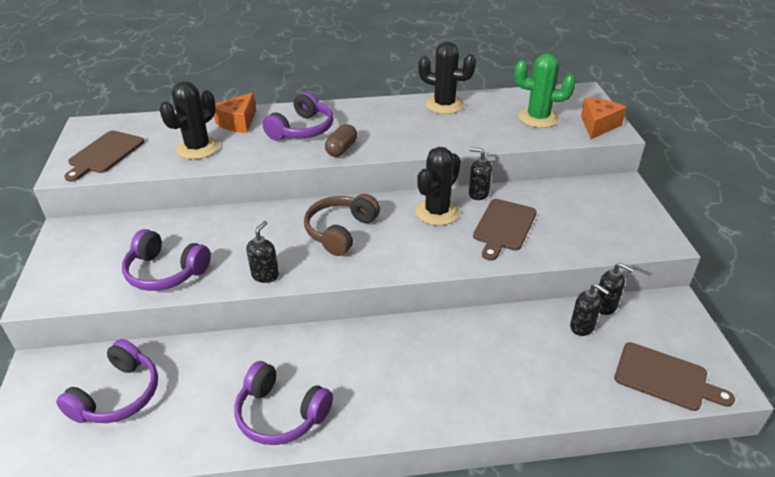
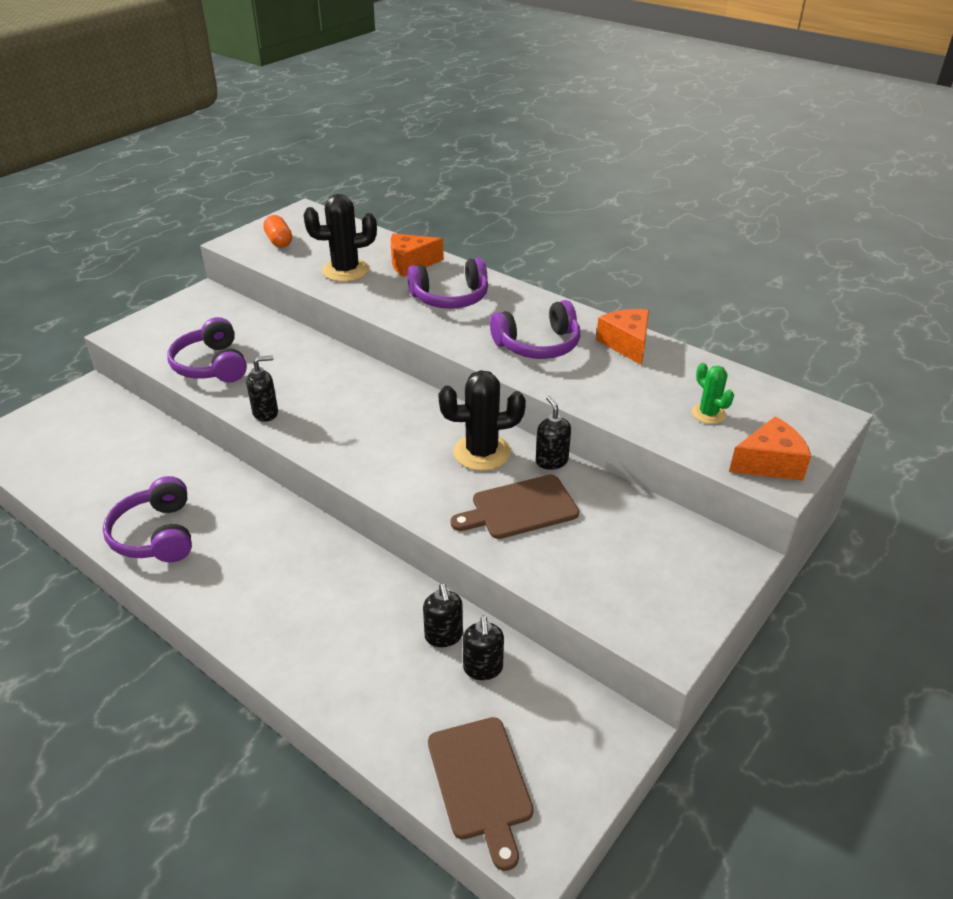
camera: 45 degrees right, 0 degrees up
purple headphones [56,339,158,423] -> purple headphones moved to [490,300,580,359]
brown cutting board [64,131,144,182] -> orange capsule [263,215,292,248]
brown headphones [304,194,380,256] -> none
brown capsule [325,124,357,157] -> none
black cactus [418,42,476,114] -> orange cheese [596,309,649,365]
green cactus [514,53,576,128] -> green cactus [692,363,734,424], size x0.57
black soap dispenser [597,263,634,315] -> black soap dispenser moved to [423,583,463,647]

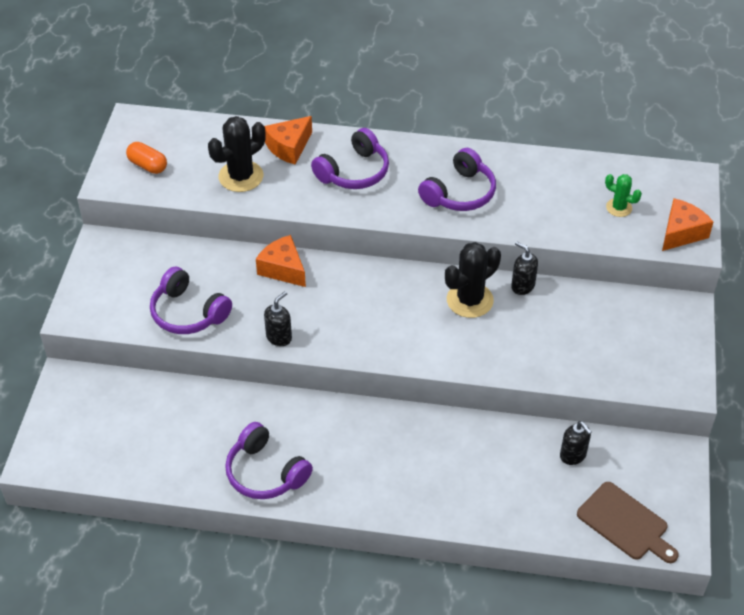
camera: 30 degrees left, 10 degrees up
black soap dispenser [423,583,463,647] -> none
brown cutting board [451,475,579,539] -> none
orange cheese [596,309,649,365] -> orange cheese moved to [256,235,306,287]

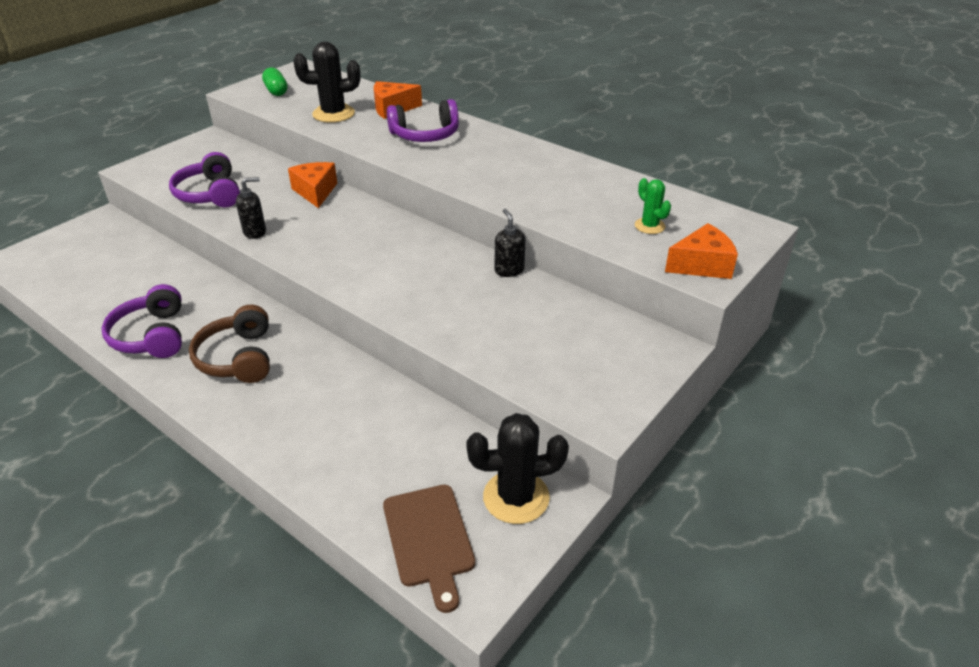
camera: 30 degrees right, 10 degrees down
orange capsule [126,142,167,174] -> green capsule [262,67,288,96]
purple headphones [418,148,496,211] -> none
black cactus [445,242,501,318] -> black cactus moved to [466,413,569,524]
black soap dispenser [560,421,592,465] -> none
none -> brown headphones [189,305,270,383]

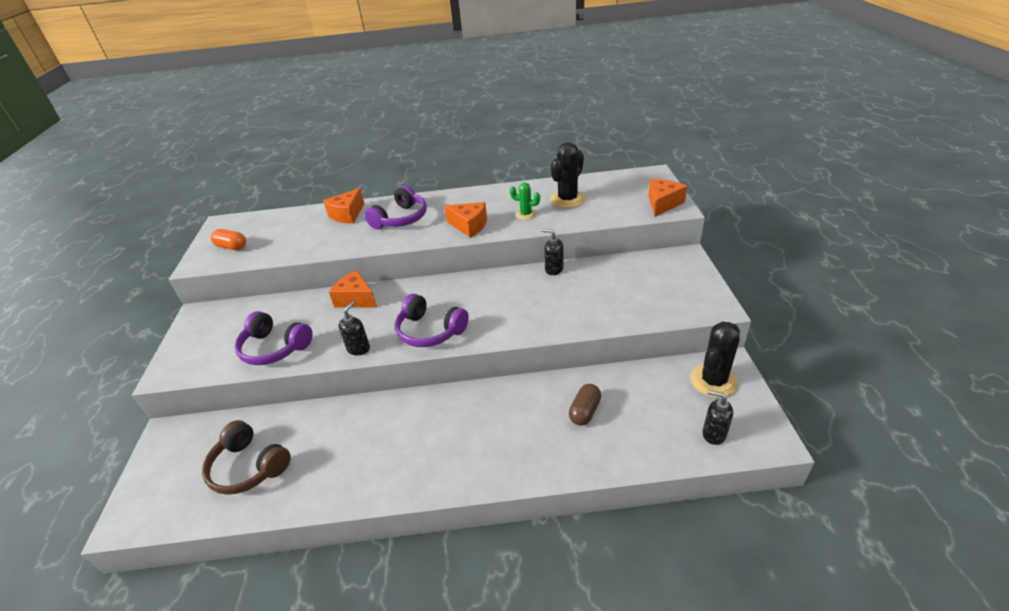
camera: 40 degrees left, 0 degrees up
purple headphones [102,284,182,358] -> purple headphones moved to [395,294,469,347]
brown headphones [189,305,270,383] -> brown headphones moved to [202,420,291,495]
green capsule [262,67,288,96] -> orange capsule [211,229,246,250]
black cactus [293,41,360,123] -> black cactus moved to [550,142,586,208]
brown cutting board [383,485,475,613] -> black soap dispenser [703,390,733,445]
green cactus [635,178,671,234] -> green cactus moved to [510,182,540,220]
none -> orange cheese [444,202,487,238]
none -> brown capsule [569,384,601,426]

